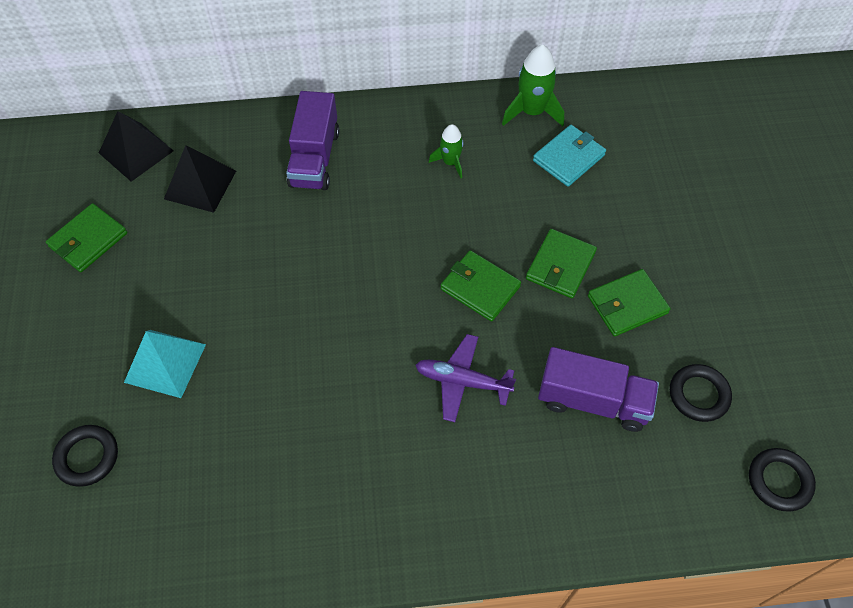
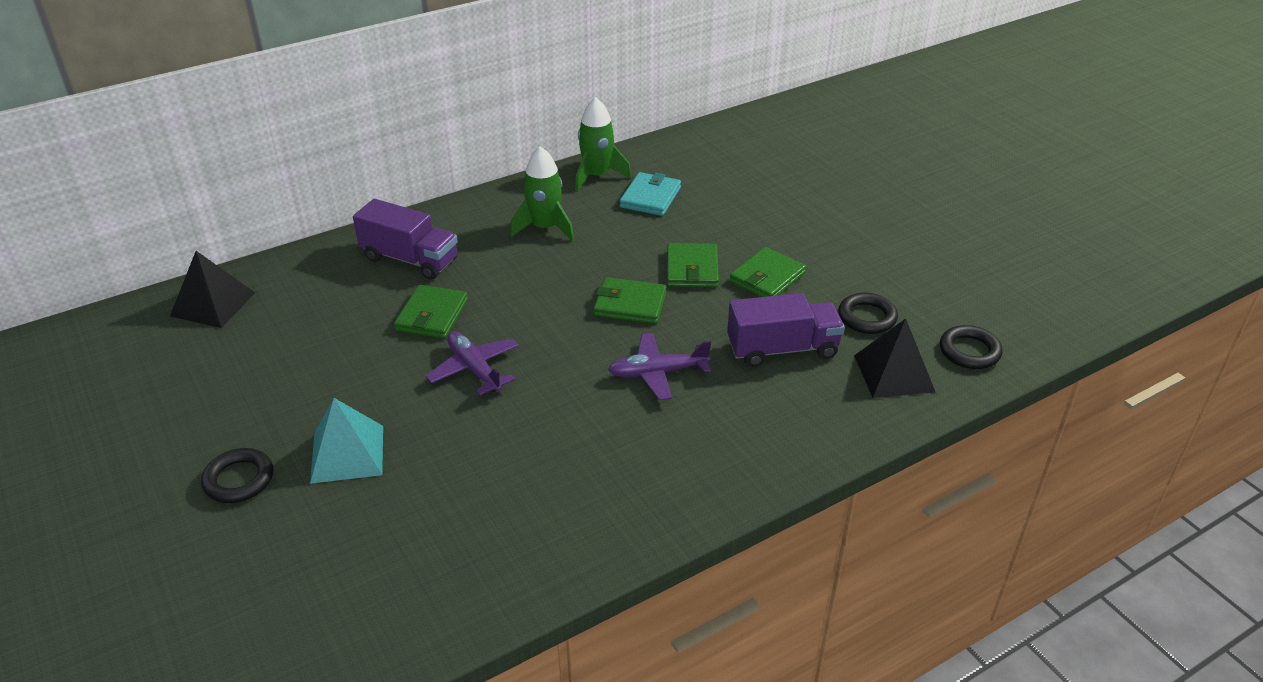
camera: 25 degrees left, 20 degrees down
green wallet [46,203,127,272] -> green wallet moved to [394,285,468,339]
black ring [52,425,118,487] -> black ring moved to [201,448,273,503]
black pyramid [164,145,236,213] -> black pyramid moved to [854,319,935,398]
purple truck [286,91,339,190] -> purple truck turned 45 degrees counterclockwise [353,199,458,279]
green rocket [429,124,463,178] -> green rocket [510,146,574,242], size x1.64
none -> purple plane [426,331,519,395]

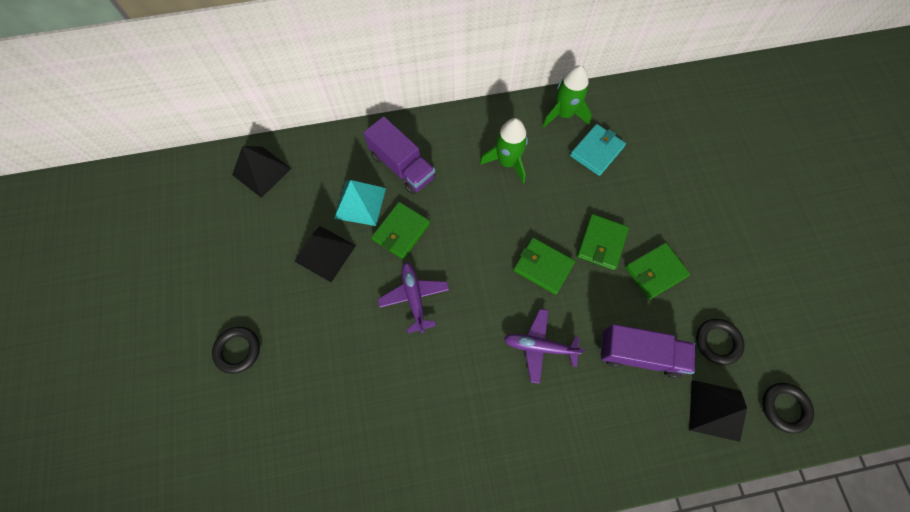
camera: 20 degrees right, 30 degrees up
turquoise pyramid [310,398,383,484] -> turquoise pyramid moved to [334,180,386,226]
none -> black pyramid [294,226,356,282]

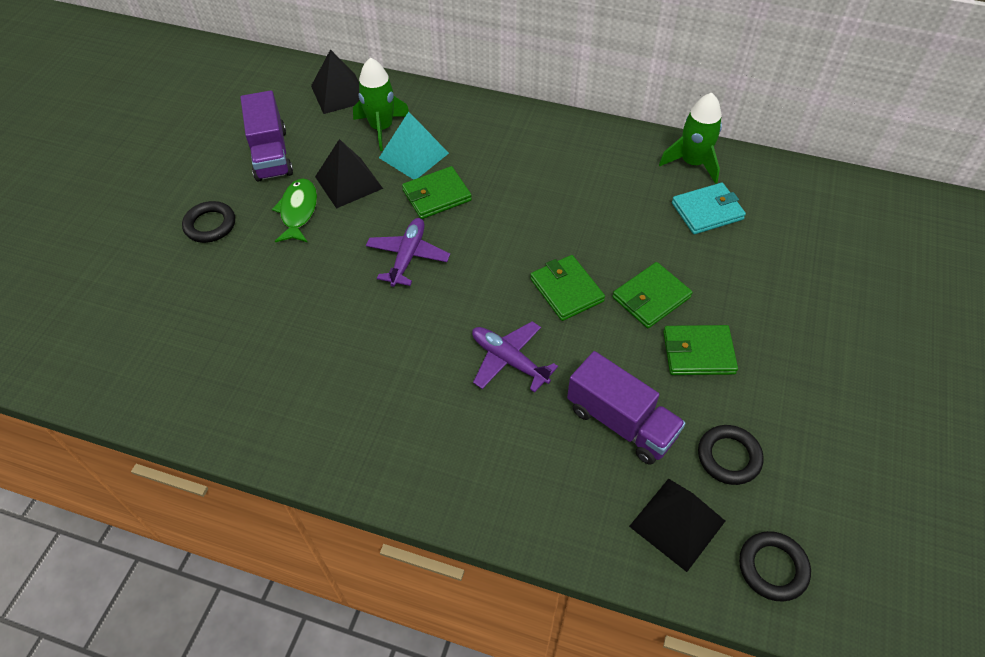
camera: 30 degrees right, 15 degrees down
purple truck [364,116,435,195] -> purple truck moved to [240,90,293,182]
green rocket [480,118,528,183] -> green rocket moved to [353,57,409,151]
none -> green fish [272,178,317,242]

